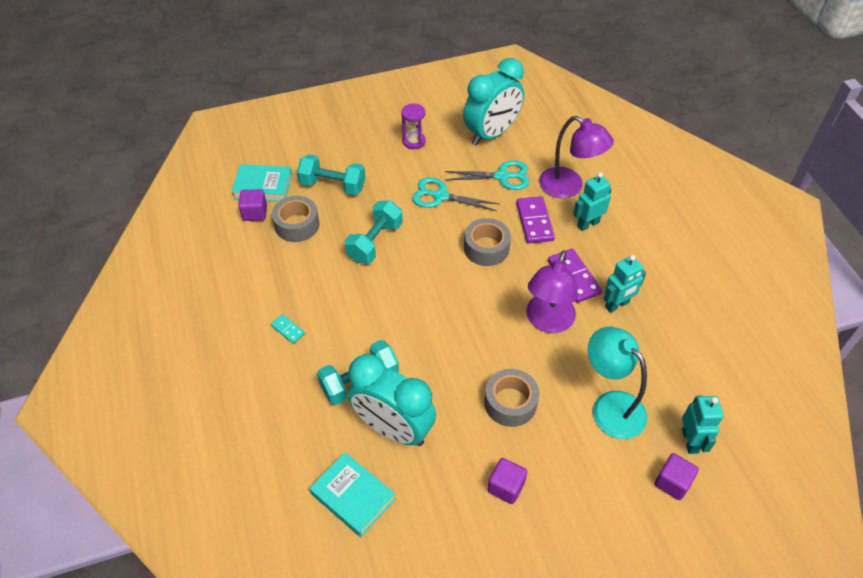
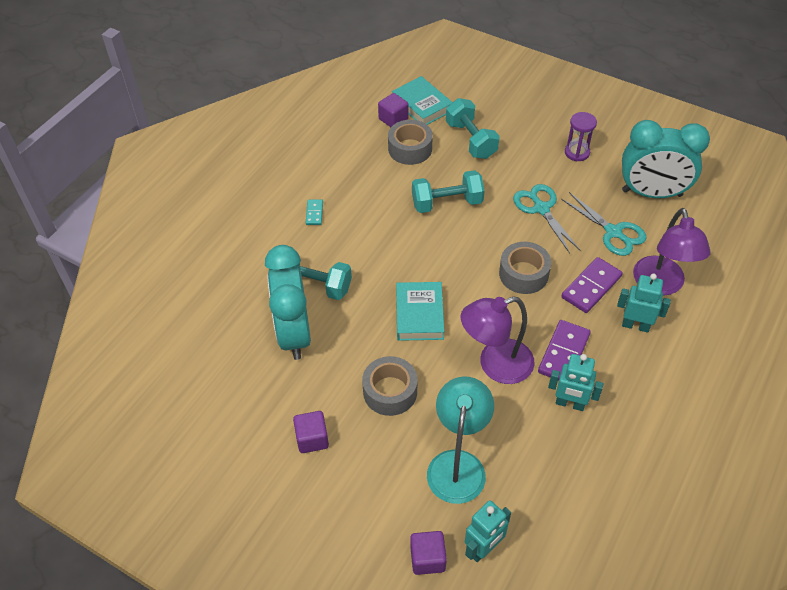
camera: 50 degrees right, 0 degrees up
turquoise book [310,452,395,537] -> turquoise book moved to [396,282,444,341]

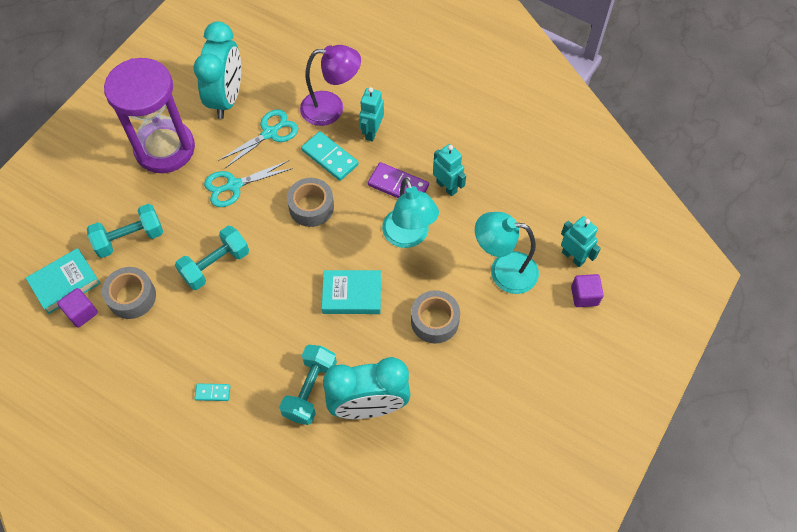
camera: 90 degrees left, 10 degrees up
purple cube [293,411,329,453] -> none
turquoise dumbbell [412,170,485,213] -> turquoise dumbbell turned 60 degrees clockwise [175,226,249,290]
purple lamp [460,297,535,384] -> turquoise lamp [382,177,439,248]
turquoise robot [548,354,604,411] -> turquoise robot turned 60 degrees counterclockwise [433,144,466,196]
purple domino [561,257,623,313] -> turquoise domino [301,131,358,181]
purple hourglass [565,112,597,161] -> purple hourglass [104,58,195,173], size x2.44

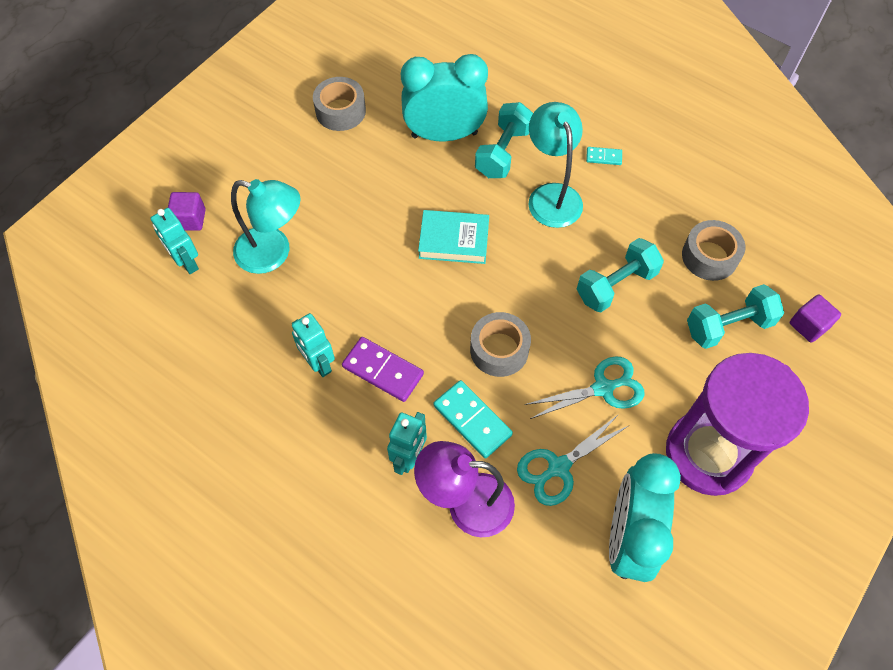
camera: 175 degrees left, 0 degrees up
turquoise book [26,248,101,314] -> none
purple cube [57,288,98,327] -> purple cube moved to [790,295,841,343]
turquoise lamp [382,177,439,248] -> turquoise lamp moved to [528,102,583,228]
grey tape [411,290,460,343] -> grey tape moved to [313,77,366,131]

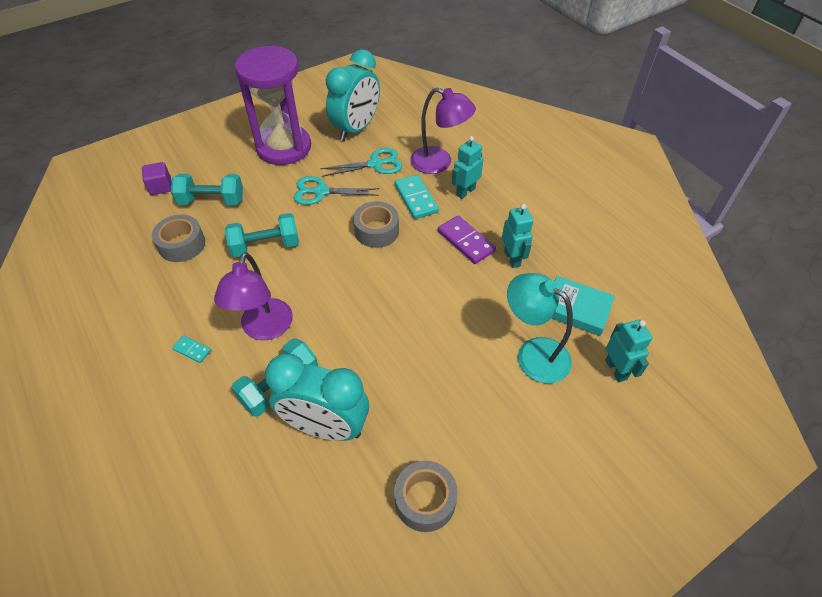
camera: 160 degrees left, 10 degrees down
purple cube [168,192,206,231] -> none
turquoise book [418,210,489,264] -> turquoise book moved to [551,276,615,336]
turquoise lamp [528,102,583,228] -> purple lamp [214,252,293,340]

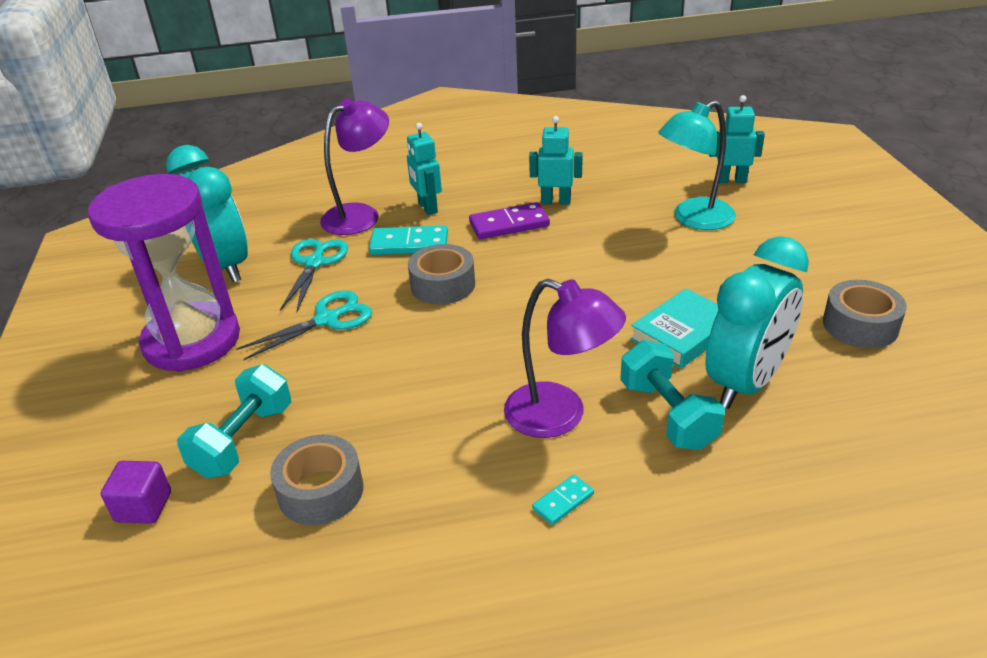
camera: 65 degrees left, 15 degrees down
turquoise dumbbell [225,213,299,257] -> none
turquoise scissors [294,176,379,205] -> turquoise scissors turned 150 degrees counterclockwise [236,291,372,360]
turquoise book [551,276,615,336] -> turquoise book moved to [630,289,719,369]

